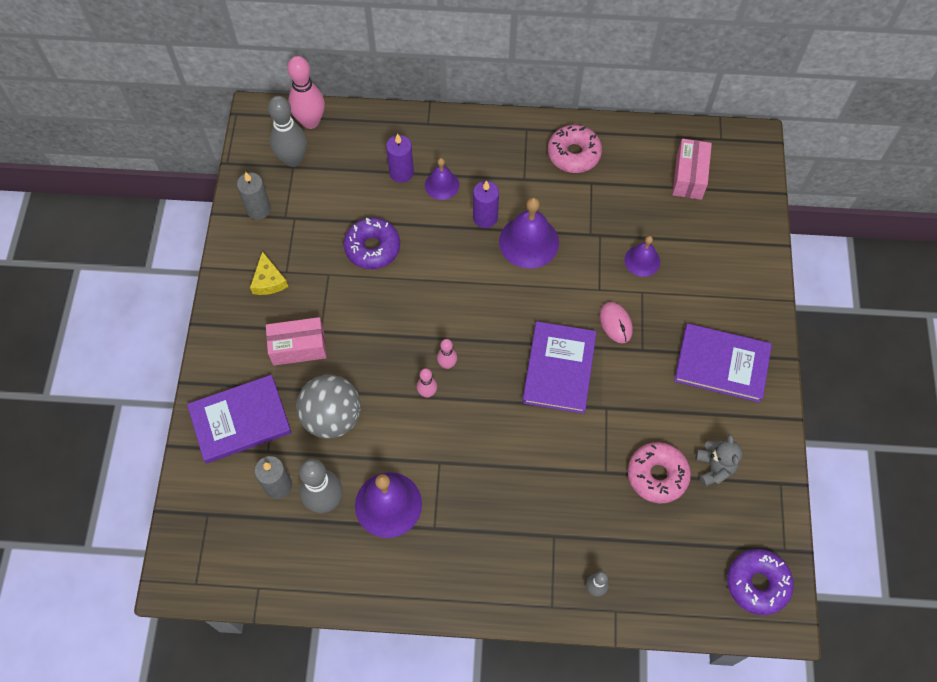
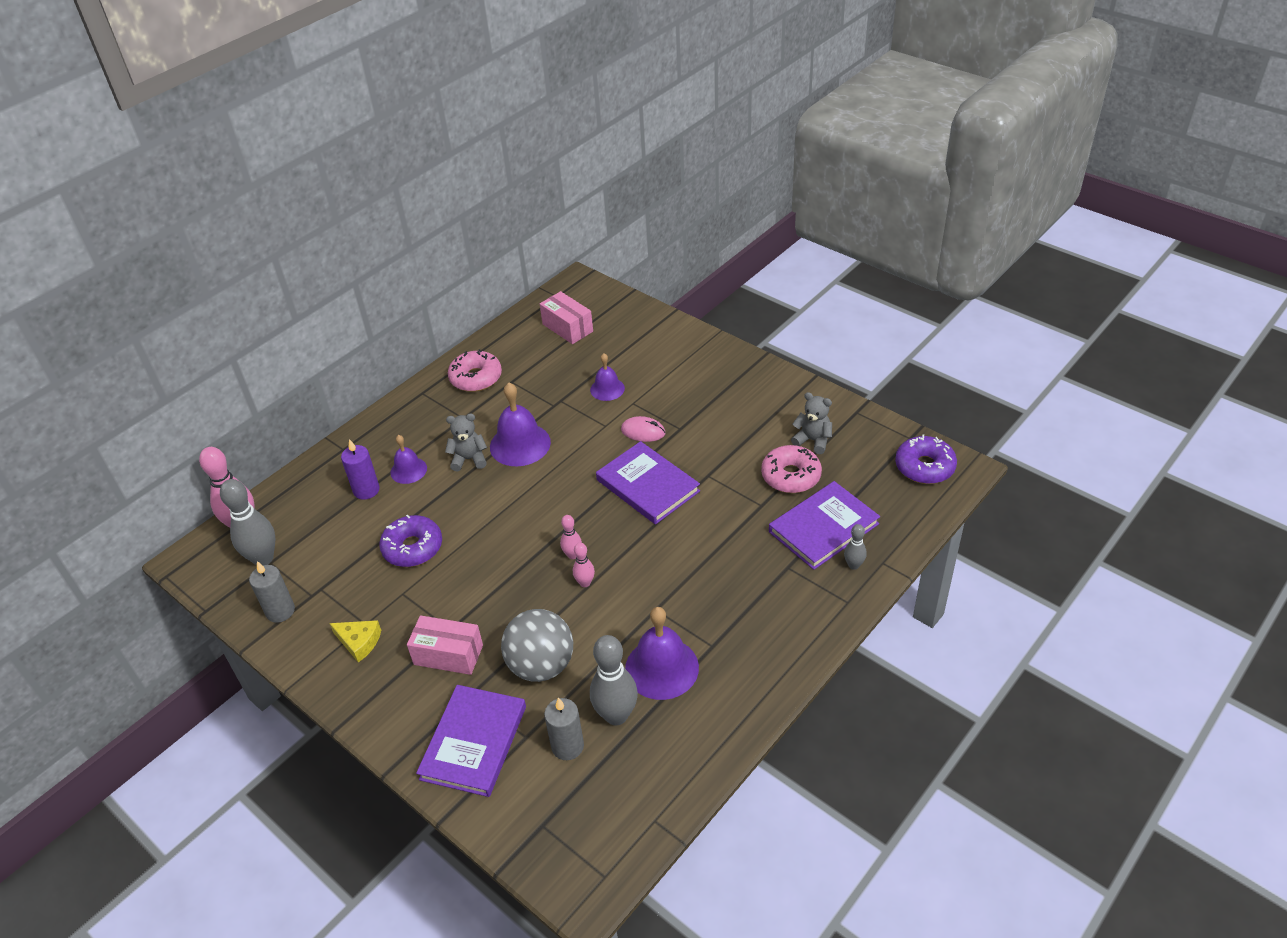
camera: 50 degrees left, 20 degrees down
pink box [266,317,327,366] -> pink box turned 75 degrees clockwise [407,615,483,675]
purple candle [473,180,499,228] -> grey teddy bear [445,414,487,471]
purple book [674,323,772,403] -> purple book moved to [769,481,880,570]

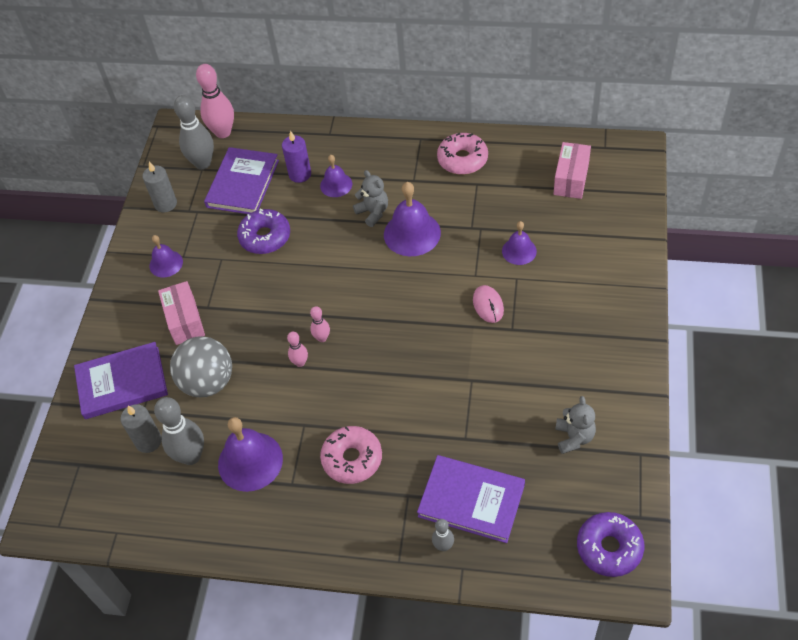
camera: 60 degrees right, 10 degrees up
yellow cheese [329,620,381,662] -> purple bell [149,235,183,278]
purple book [596,441,700,525] -> purple book moved to [204,147,279,214]
pink donut [761,445,822,493] -> pink donut moved to [320,426,382,484]

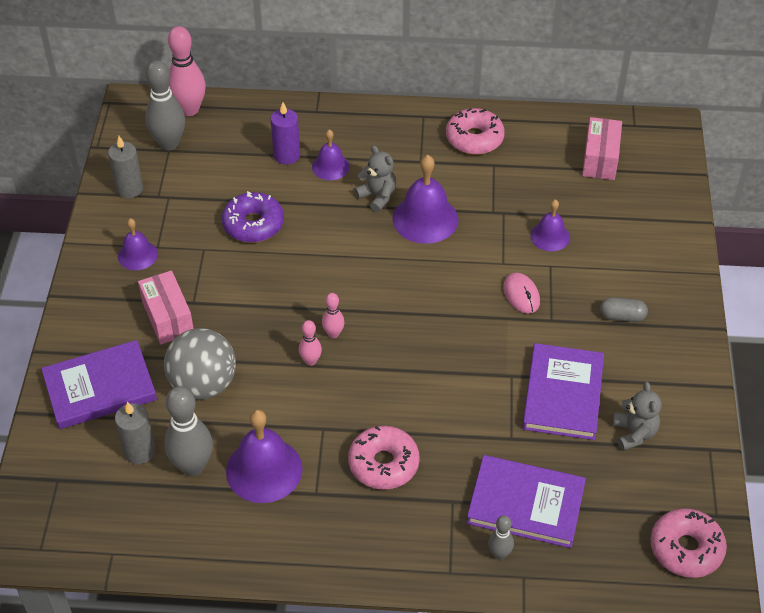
camera: 10 degrees left, 5 degrees down
purple book [204,147,279,214] -> purple book moved to [522,343,604,440]
purple donut [577,512,644,577] -> pink donut [650,508,727,578]
none -> grey capsule [600,297,648,322]

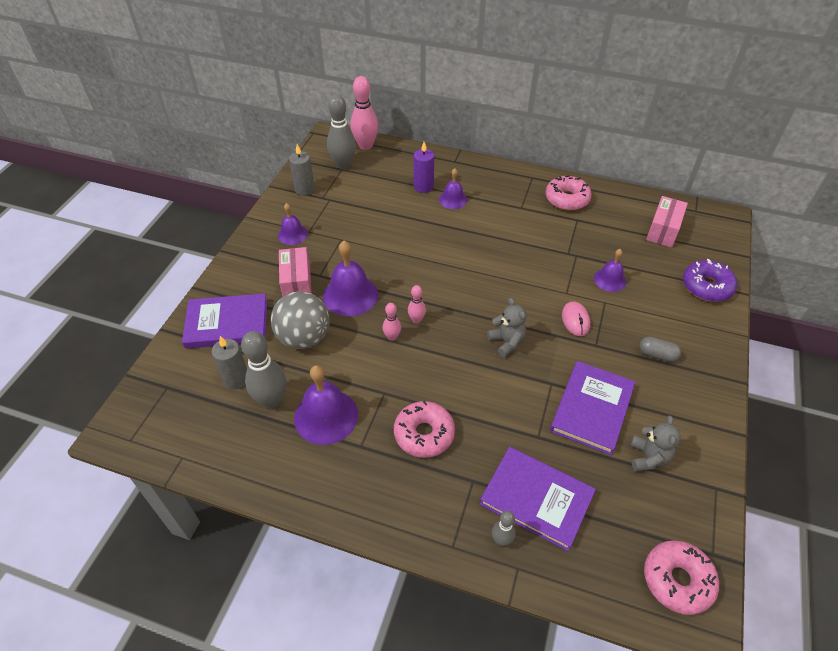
camera: 15 degrees right, 0 degrees up
purple donut [222,191,284,243] -> purple donut moved to [683,259,737,302]
grey teddy bear [354,145,396,212] -> grey teddy bear moved to [487,298,526,357]
purple bell [392,155,458,244] -> purple bell moved to [323,241,378,316]

